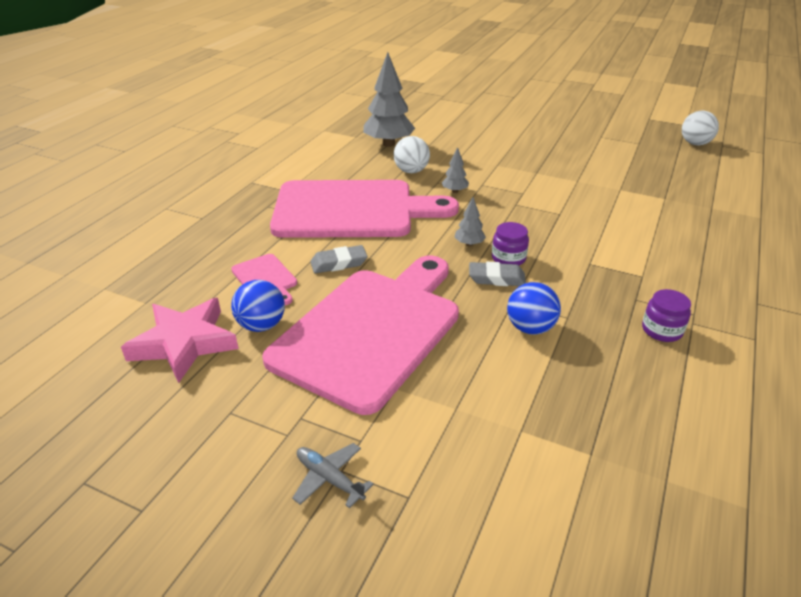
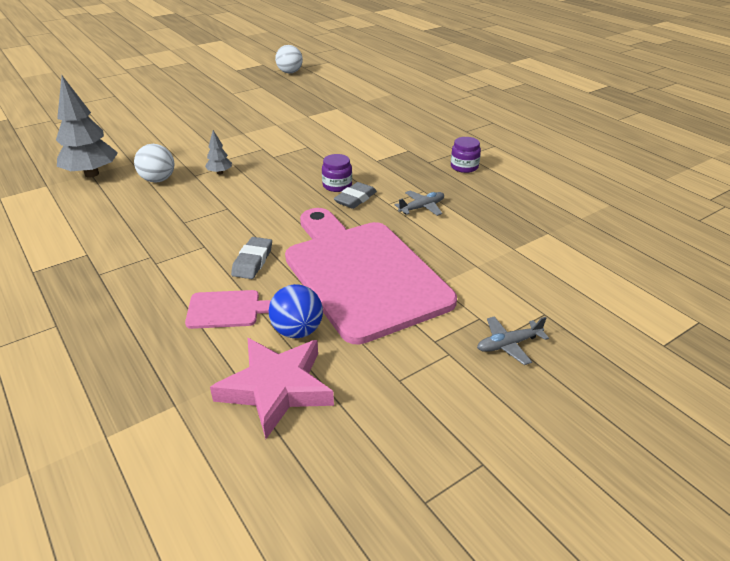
camera: 60 degrees left, 0 degrees up
pink cutting board [270,180,459,238] -> none
grey tree [455,197,486,246] -> none
blue ball [507,282,561,335] -> grey plane [394,190,444,216]

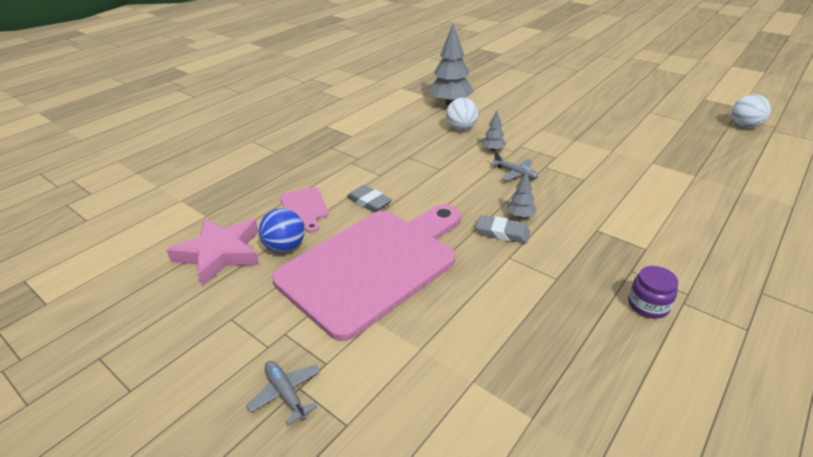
camera: 75 degrees right, 0 degrees up
grey eraser [231,237,272,279] -> grey eraser turned 45 degrees clockwise [347,185,392,212]
purple jar [322,154,352,192] -> grey tree [507,172,537,218]
grey plane [394,190,444,216] -> grey plane moved to [490,151,538,181]

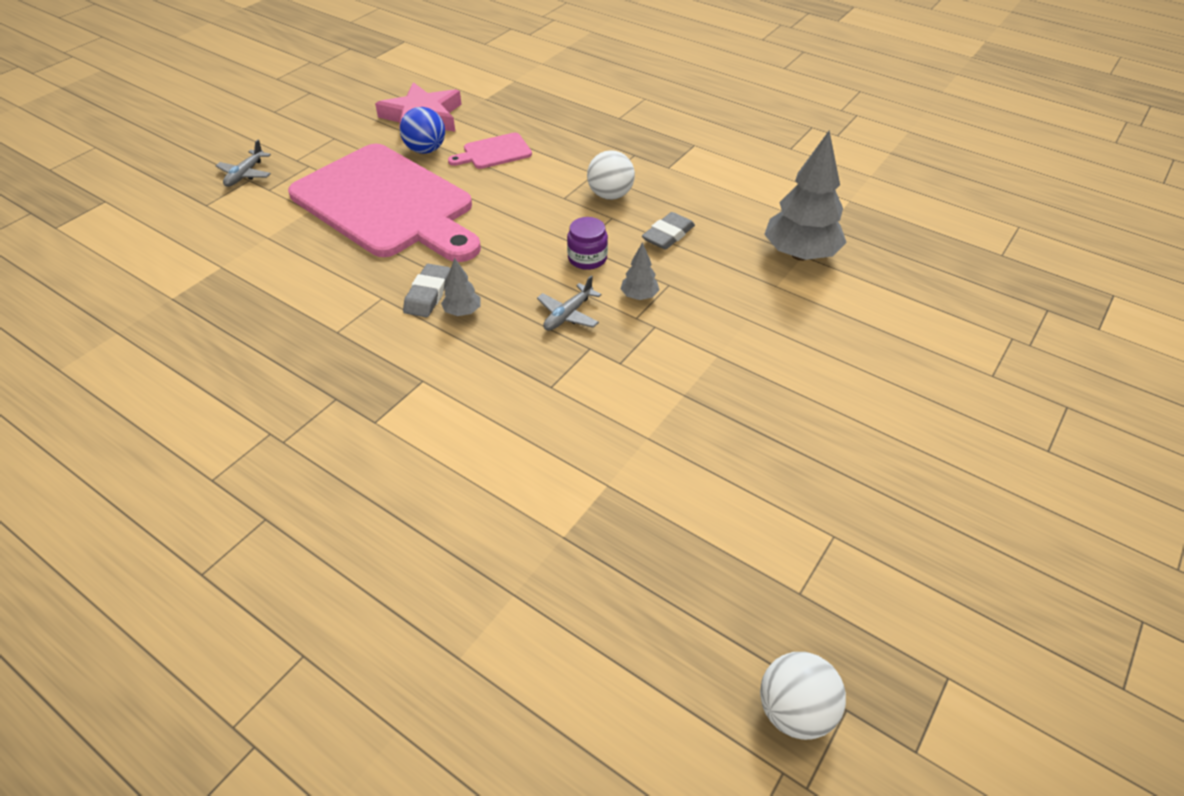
camera: 85 degrees right, 10 degrees up
grey plane [246,361,321,425] -> grey plane turned 150 degrees clockwise [216,140,271,187]
grey eraser [347,185,392,212] -> grey eraser moved to [642,212,695,250]
white ball [446,98,478,131] -> white ball moved to [587,150,635,200]
purple jar [628,266,678,319] -> purple jar moved to [567,217,608,270]

